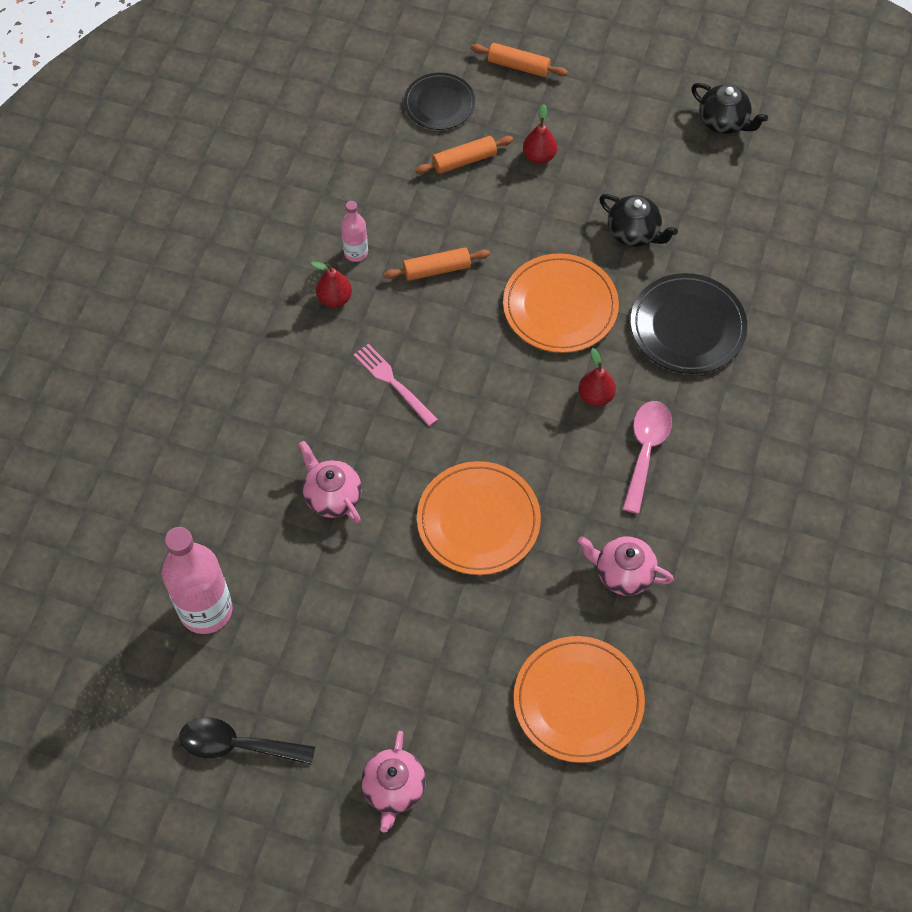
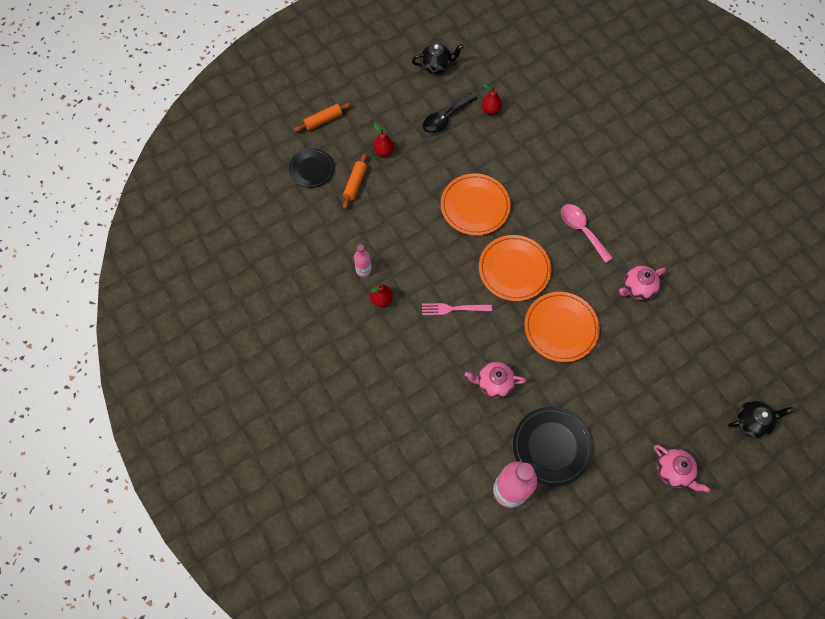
camera: 50 degrees left, 5 degrees up
black spoon [179,717,315,765] -> black spoon moved to [423,93,478,133]
orange rolling pin [384,247,490,281] -> none
orange plate [514,636,645,763] -> orange plate moved to [479,235,551,301]
red pear [579,348,616,406] -> red pear moved to [481,84,502,115]
black teapot [599,194,678,247] -> black teapot moved to [728,401,794,439]
black plate [630,273,747,374] -> black plate moved to [513,407,593,486]

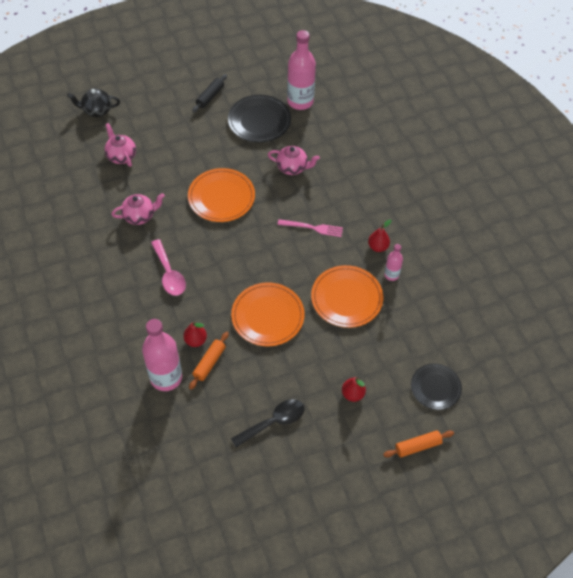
camera: 170 degrees left, 10 degrees down
orange rolling pin [343,153,367,209] -> orange rolling pin moved to [189,332,229,390]
black teapot [412,43,463,74] -> none
orange plate [479,235,551,301] -> orange plate moved to [311,265,383,328]
red pear [481,84,502,115] -> red pear moved to [183,321,207,347]
pink teapot [654,445,710,493] -> pink teapot moved to [104,123,136,167]
none -> pink bottle [142,319,182,391]
none -> black rolling pin [192,74,227,113]

